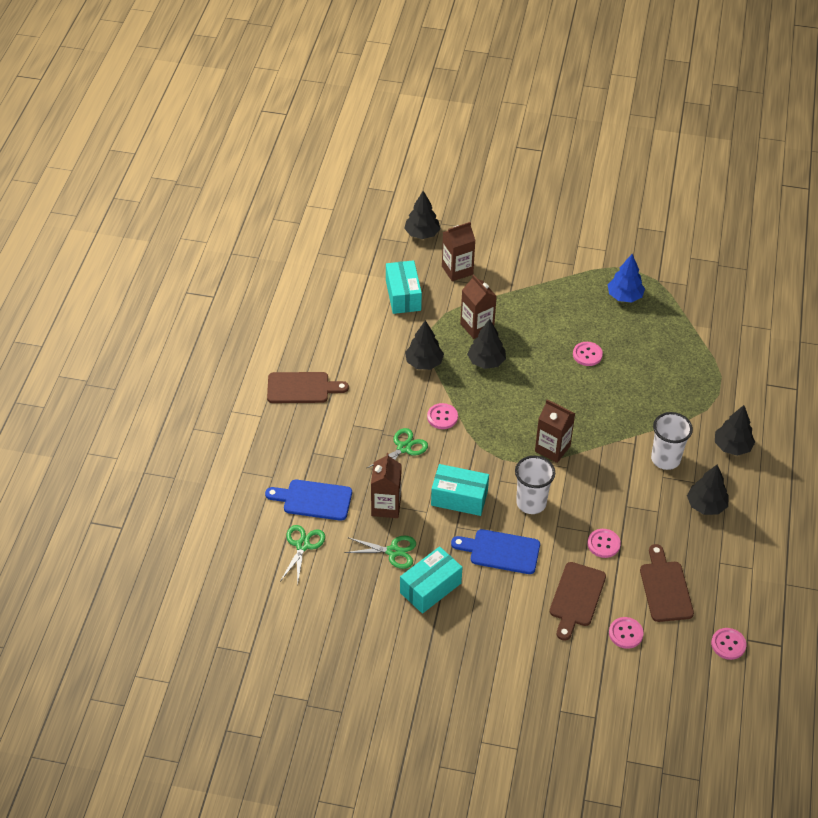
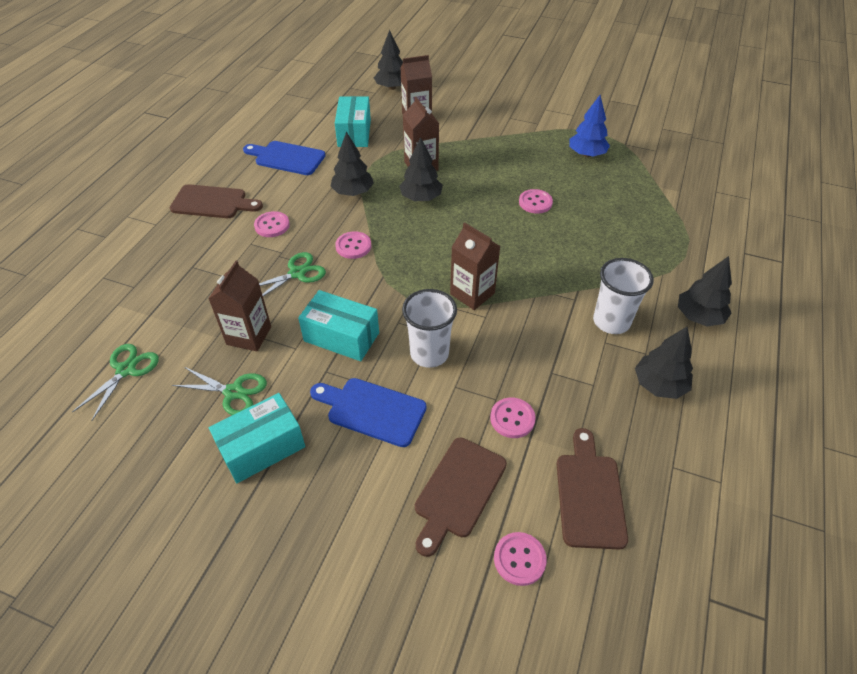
camera: 10 degrees right, 0 degrees up
blue cutting board [265,480,352,521] -> blue cutting board moved to [243,141,325,175]
pink button [711,628,746,660] -> pink button moved to [254,211,290,237]

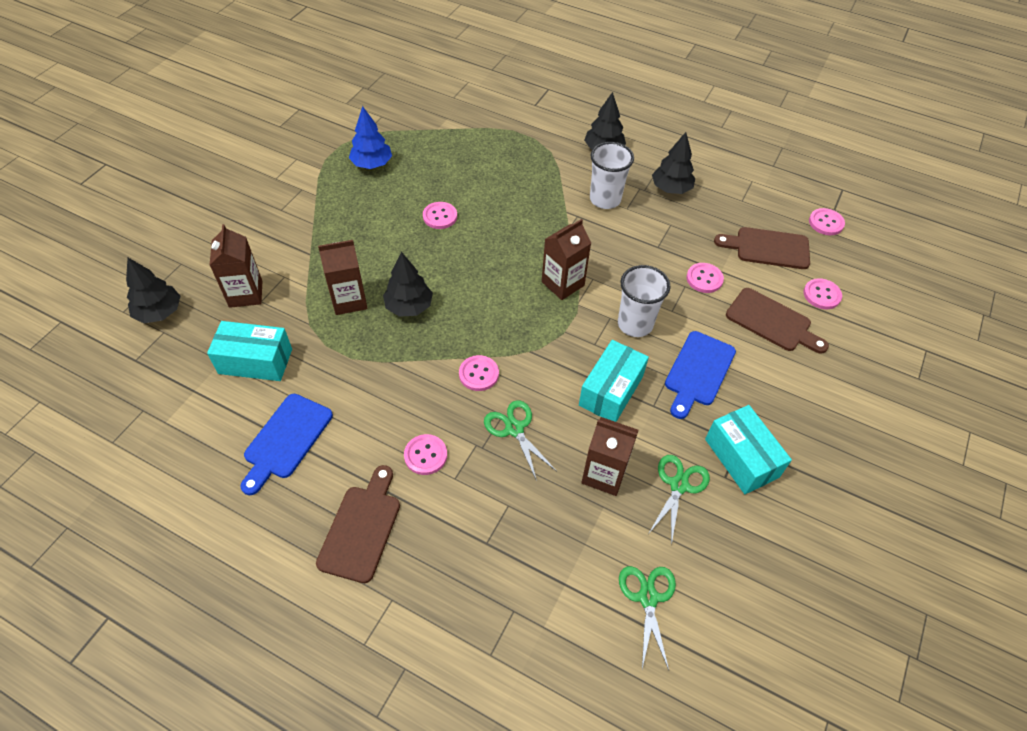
camera: 85 degrees left, 5 degrees up
green scissors [72,344,159,421] -> green scissors turned 60 degrees clockwise [619,566,676,670]
black tree [331,132,374,196] -> none
none -> pink button [809,208,845,235]

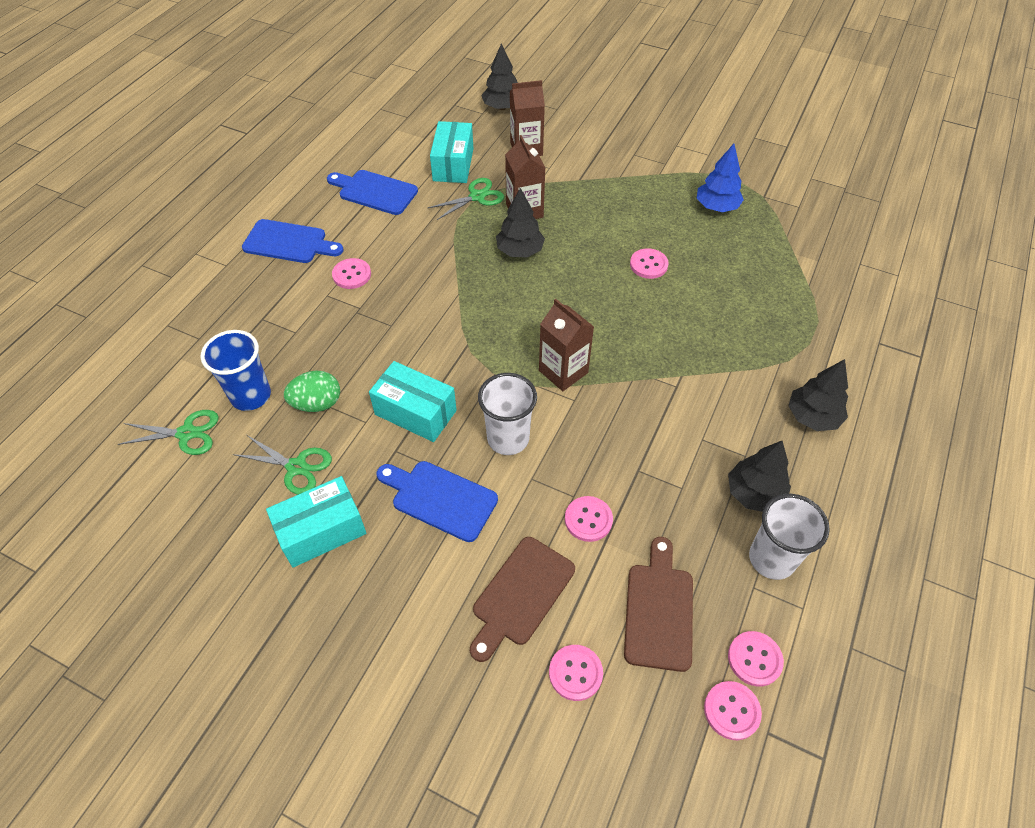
camera: 90 degrees right, 0 degrees up
brown cutting board [316,465,400,583] -> blue cutting board [242,219,344,263]
pink button [459,355,499,391] -> pink button moved to [728,631,784,687]
green scissors [484,400,556,481] -> green scissors moved to [428,178,504,220]
brown carton [581,417,639,496] -> green egg [284,371,340,412]
white cup [590,142,634,209] -> white cup moved to [749,494,830,580]
none -> blue cup [200,330,271,411]

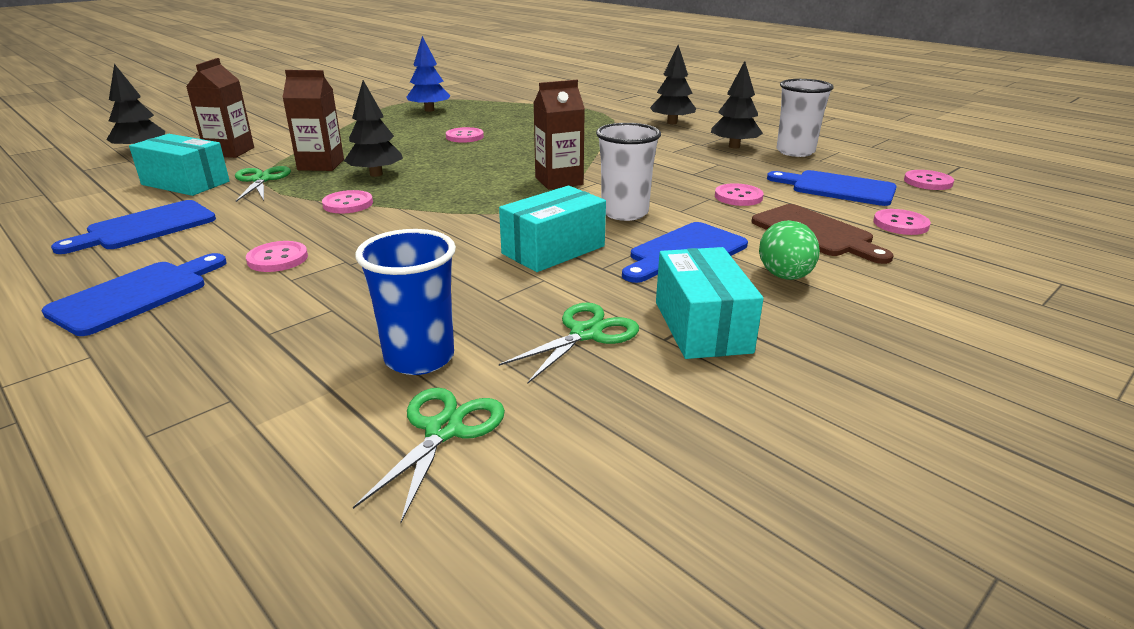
camera: 70 degrees left, 25 degrees down
green egg [284,371,340,412] -> green egg moved to [759,220,820,280]
brown cutting board [624,537,693,672] -> blue cutting board [767,170,897,206]
pink button [728,631,784,687] -> pink button moved to [322,190,373,214]

